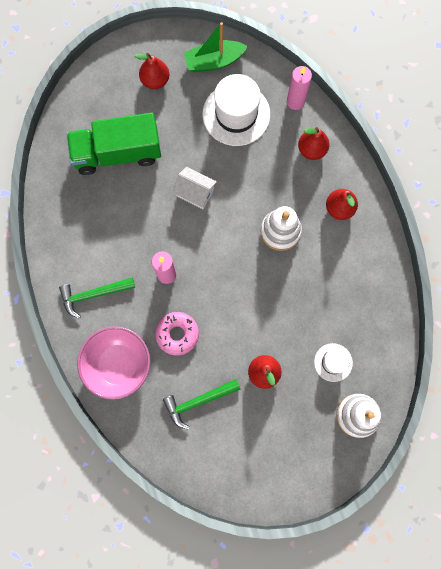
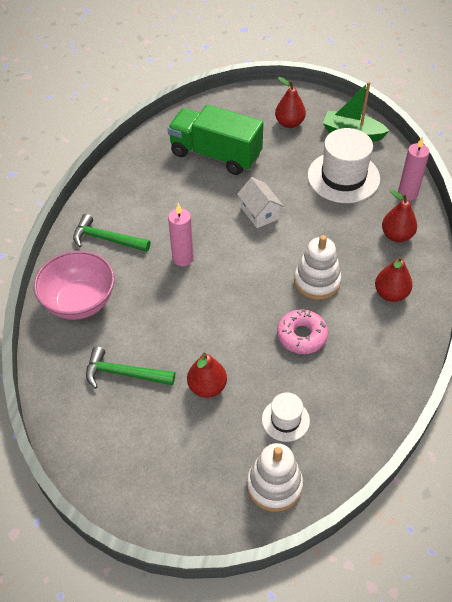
camera: 35 degrees right, 25 degrees down
pink donut [155,312,199,356] -> pink donut moved to [277,309,328,354]

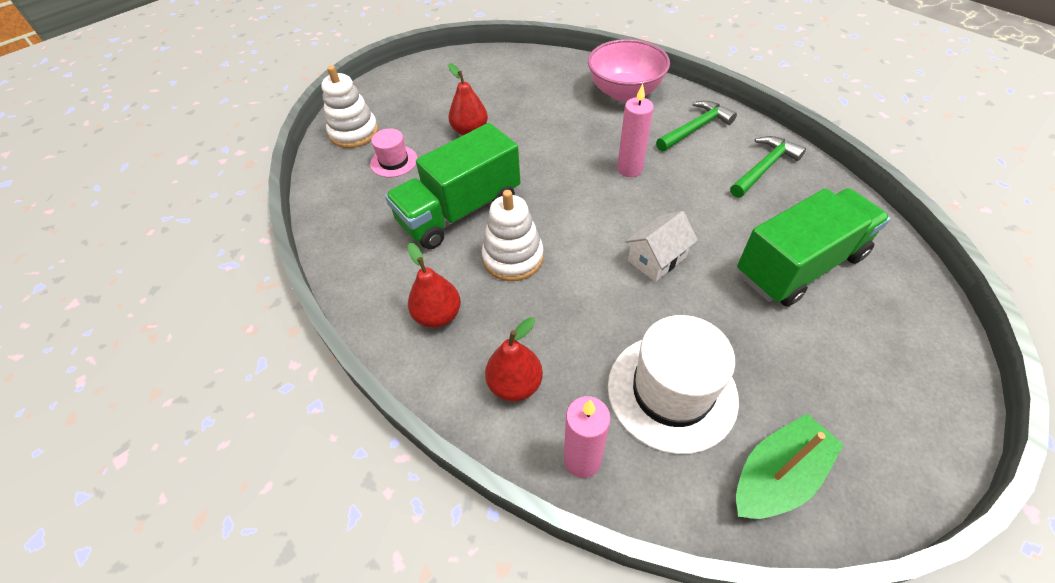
camera: 125 degrees right, 0 degrees up
green hammer [86,347,175,389] -> green hammer moved to [730,136,806,198]
white house [237,177,284,228] -> white house turned 45 degrees counterclockwise [625,211,698,282]
white hat [262,392,310,442] -> pink hat [370,129,418,177]
red pear [275,77,306,128] -> none
pink donut [277,309,328,354] -> green truck [385,123,520,249]

